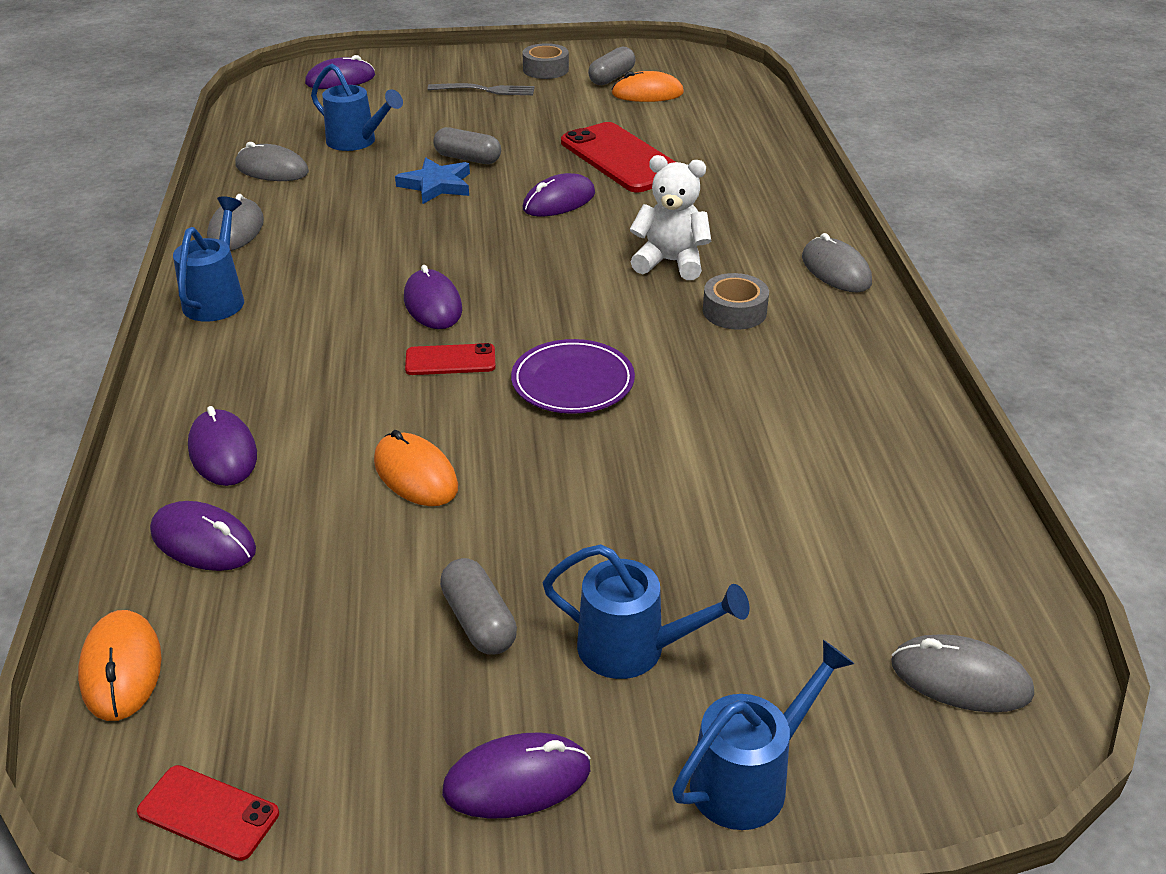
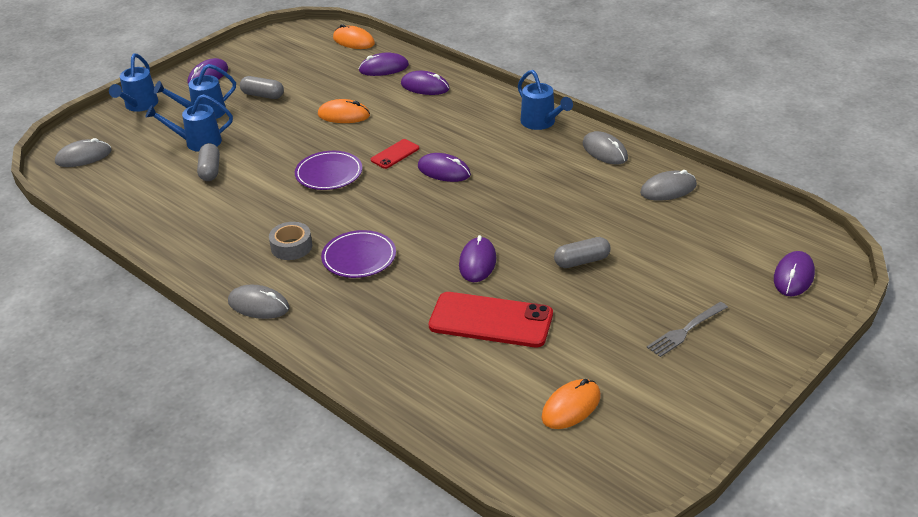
camera: 140 degrees right, 0 degrees up
red phone [137,765,279,861] -> none
blue watering can [311,64,403,151] -> blue watering can moved to [145,94,233,152]
blue star [395,158,470,204] -> none
grey tape [522,43,569,79] -> none
grey capsule [588,47,635,85] -> grey capsule moved to [197,143,220,181]
white teddy bear [630,155,711,280] -> purple plate [321,230,396,278]

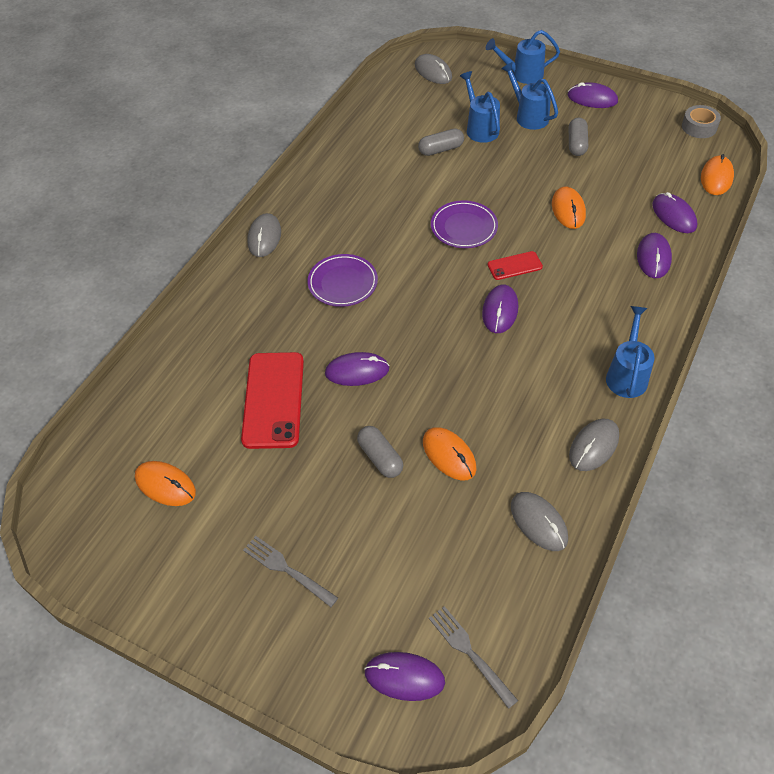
camera: 75 degrees right, 15 degrees up
grey tape [269,222,312,260] -> grey tape moved to [682,105,721,138]
red phone [371,139,419,169] -> red phone turned 45 degrees counterclockwise [488,251,543,280]
blue watering can [518,70,573,130] -> blue watering can turned 150 degrees clockwise [606,306,655,398]
none -> orange mouse [423,427,477,480]
none -> grey fork [429,606,518,709]

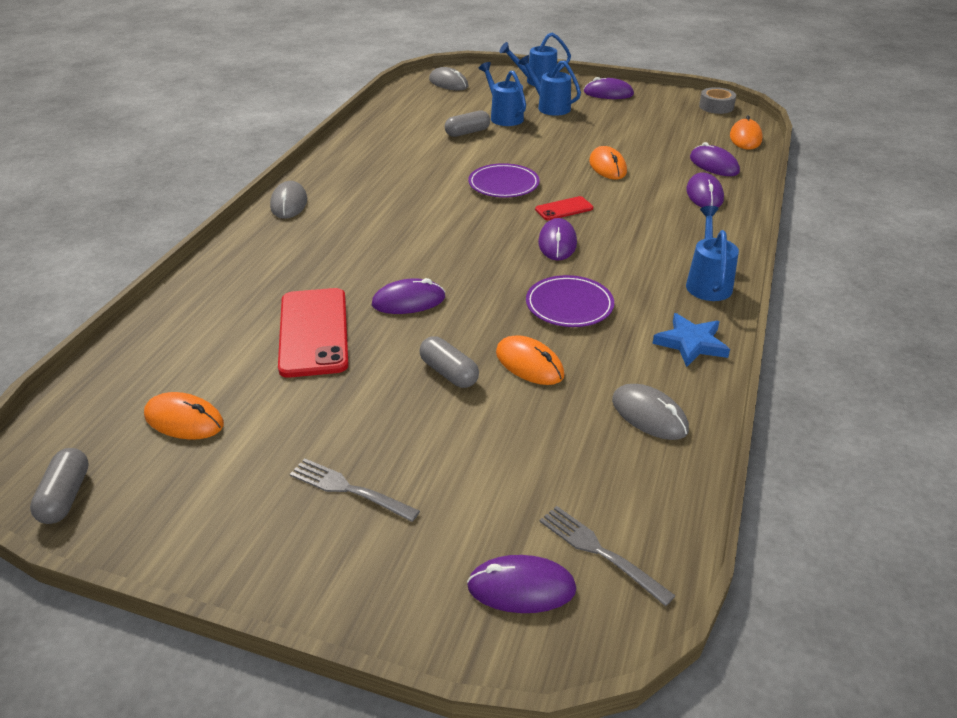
camera: 10 degrees left, 15 degrees down
purple plate [307,254,378,307] -> purple plate moved to [526,275,614,327]
grey capsule [569,118,588,156] -> grey capsule moved to [30,448,89,524]
grey mouse [569,419,619,471] -> blue star [653,313,730,367]

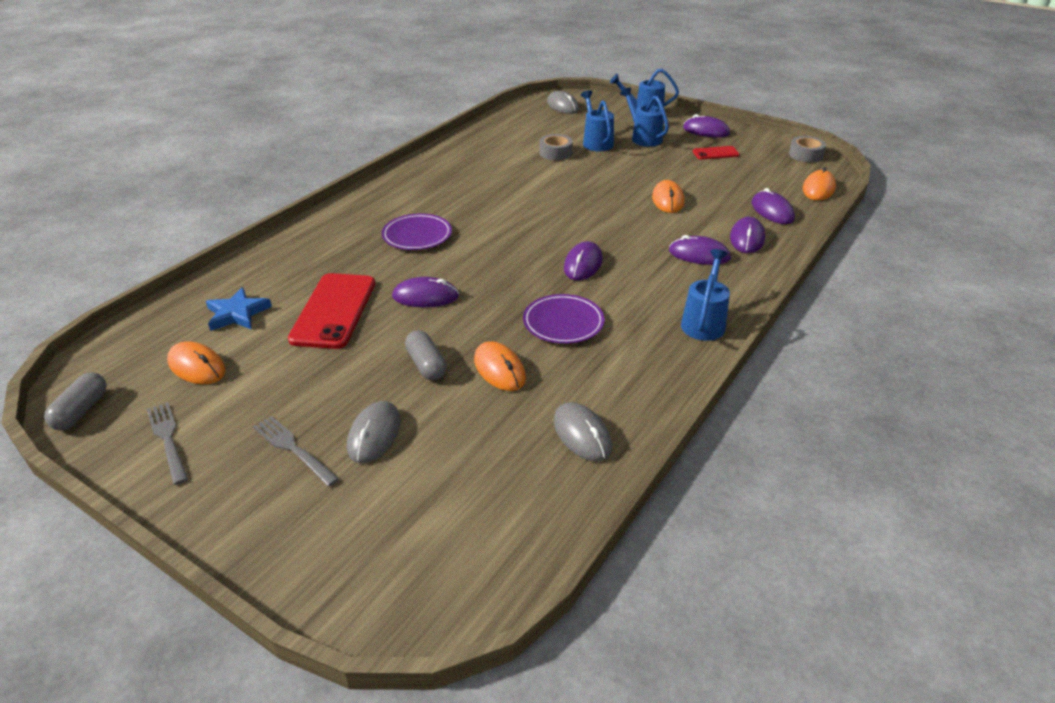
camera: 15 degrees right, 0 degrees up
grey mouse [270,181,307,219] -> grey mouse moved to [347,401,401,463]
grey capsule [445,110,490,137] -> grey tape [540,134,573,160]
purple mouse [467,555,576,613] -> purple mouse moved to [669,235,731,265]
purple plate [468,163,540,198] -> purple plate moved to [382,214,452,250]
red phone [535,196,593,220] -> red phone moved to [693,146,740,160]
grey fork [539,506,676,606] -> grey fork moved to [147,402,188,485]
blue star [653,313,730,367] -> blue star moved to [206,287,272,331]

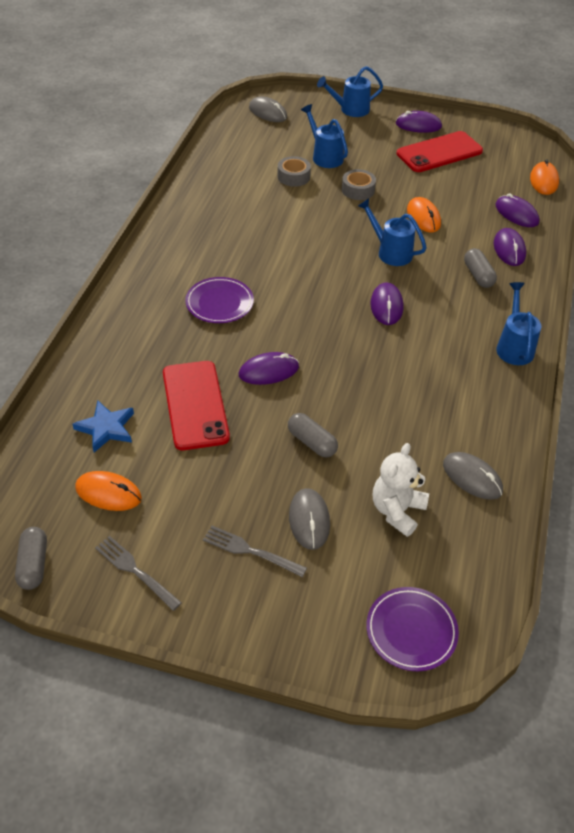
camera: 20 degrees left, 10 degrees up
orange mouse [474,341,526,391] -> none
purple plate [523,294,605,344] -> purple plate moved to [366,587,459,671]
blue watering can [620,88,669,147] -> blue watering can moved to [358,198,427,266]
purple mouse [669,235,731,265] -> grey capsule [464,248,497,288]
red phone [693,146,740,160] -> red phone [396,131,483,172], size x1.98
grey tape [789,136,826,163] -> grey tape moved to [342,169,376,200]
none -> white teddy bear [373,443,429,537]

